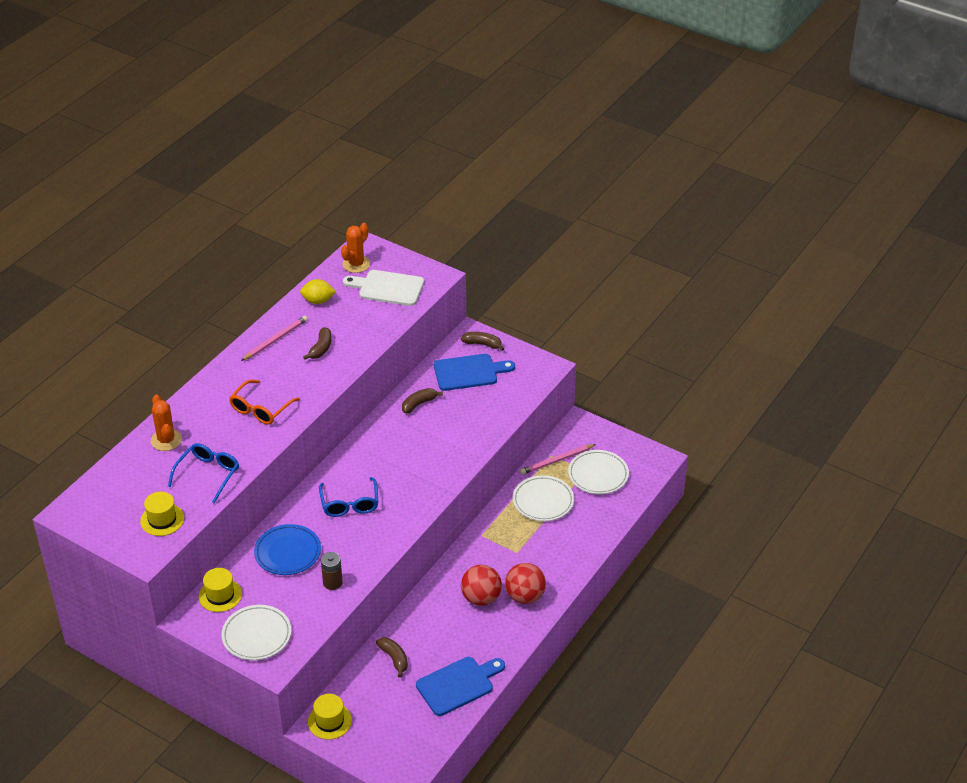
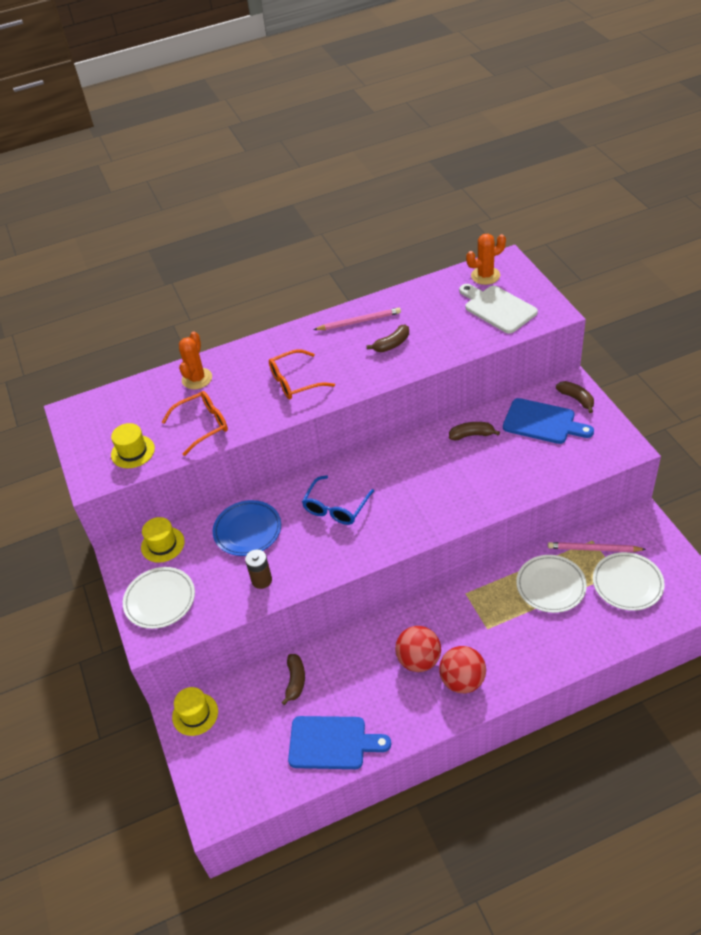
camera: 40 degrees right, 5 degrees up
blue glasses [168,443,239,504] -> orange glasses [162,391,228,456]
yellow lemon [300,279,336,304] -> none

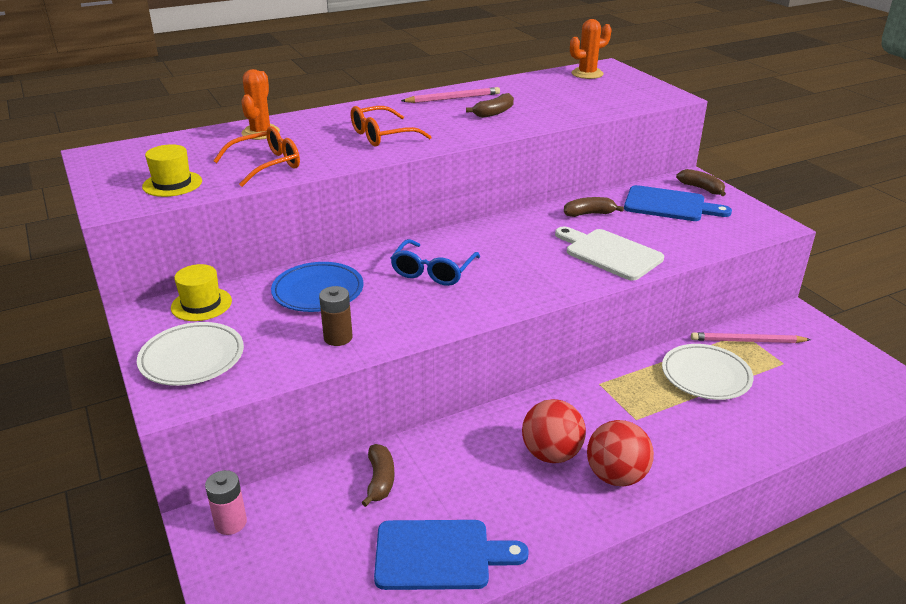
camera: 10 degrees left, 15 degrees down
yellow hat [172,687,218,736] -> pink battery [205,470,247,535]
white cutting board [459,284,538,334] -> white cutting board moved to [555,226,664,281]
white plate [593,552,665,611] -> none

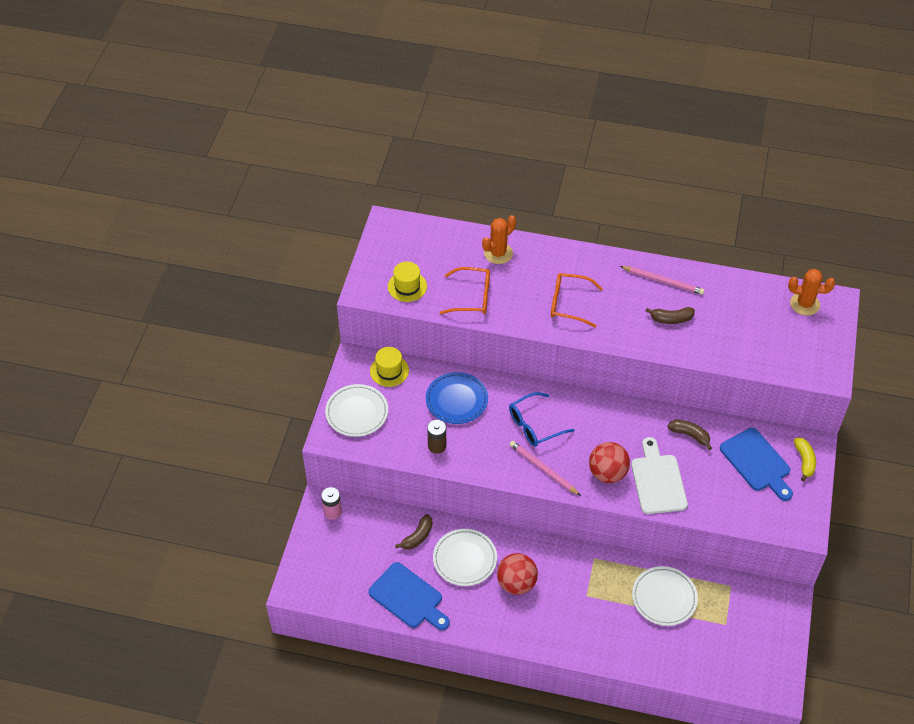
camera: 40 degrees right, 20 degrees up
red ball [587,420,654,486] -> red ball moved to [589,442,630,483]
brown banana [676,169,726,196] -> yellow banana [794,438,816,481]
pink pencil [691,332,811,343] -> pink pencil moved to [509,441,581,496]
none -> white plate [433,529,497,586]

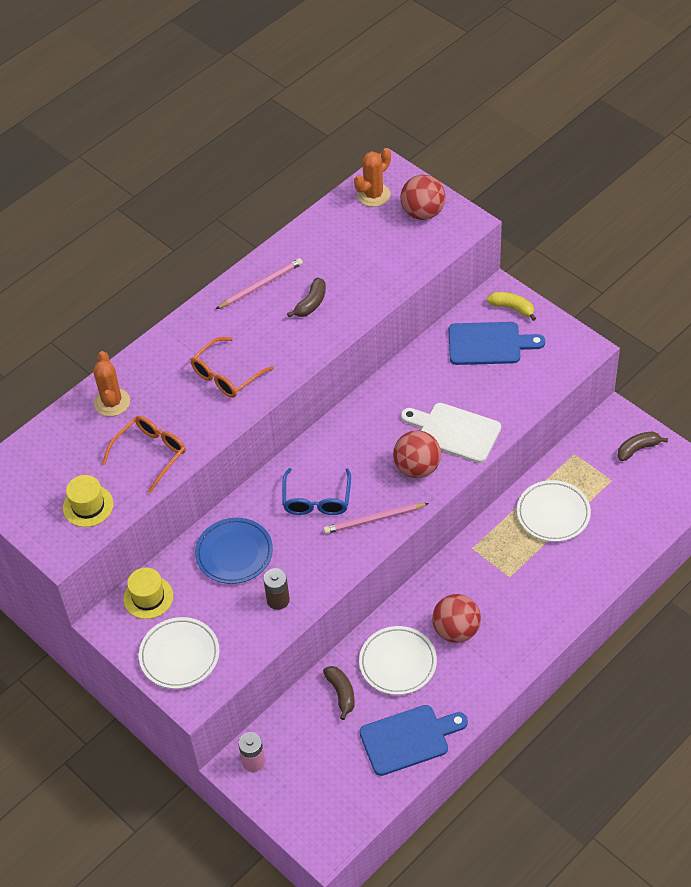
camera: 55 degrees left, 0 degrees up
brown banana [667,419,712,450] -> brown banana moved to [617,431,668,461]
none -> red ball [400,175,445,220]

